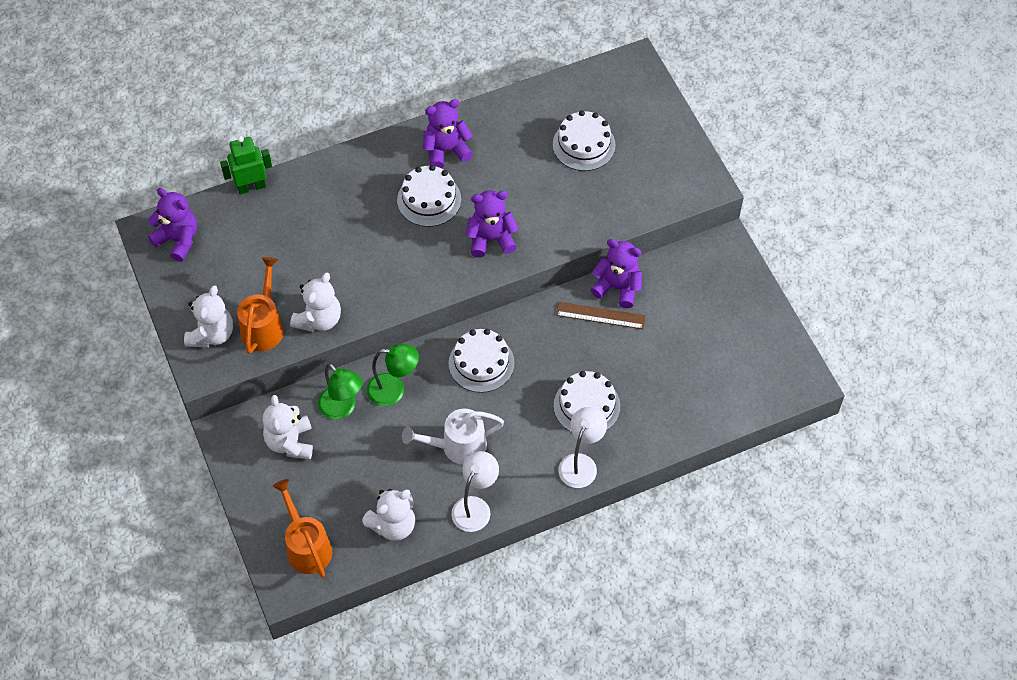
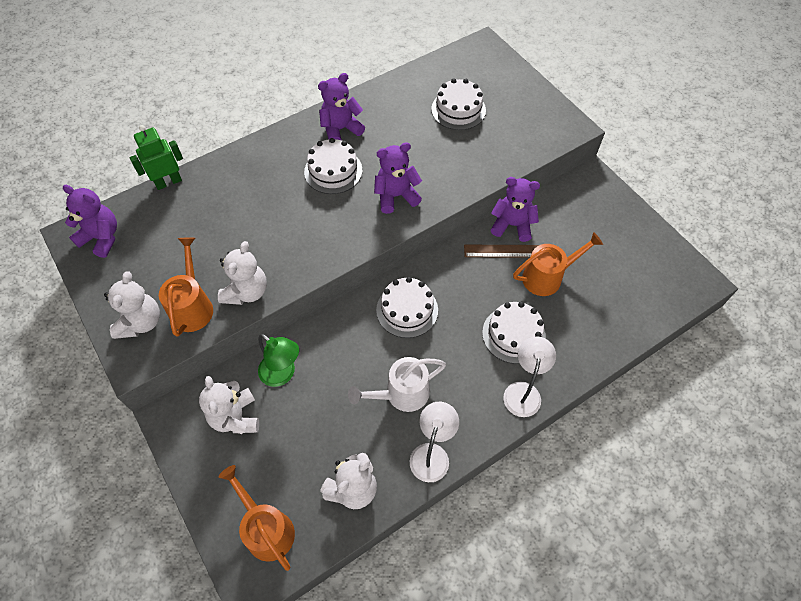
camera: 10 degrees left, 0 degrees up
green lamp [367,344,419,406] -> none
none -> orange watering can [513,232,603,296]

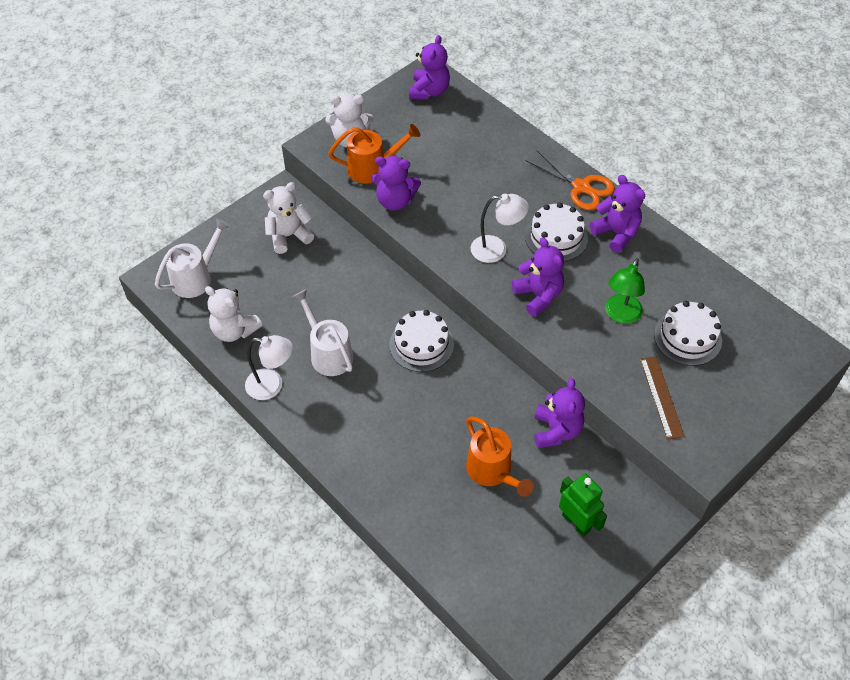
camera: 80 degrees right, 5 degrees down
green robot [130,125,183,190] -> green robot moved to [559,474,607,537]
white teddy bear [218,241,267,305] -> purple teddy bear [371,156,421,211]
orange watering can [219,465,295,571] -> white watering can [155,218,230,298]
green lamp [258,334,299,387] -> green lamp moved to [605,258,645,324]
brown ruler [464,245,539,258] -> brown ruler moved to [640,357,685,440]
white cake [482,302,546,364] -> none
white lamp [504,336,556,417] -> white lamp moved to [471,194,529,263]
none -> orange scissors [525,150,615,210]

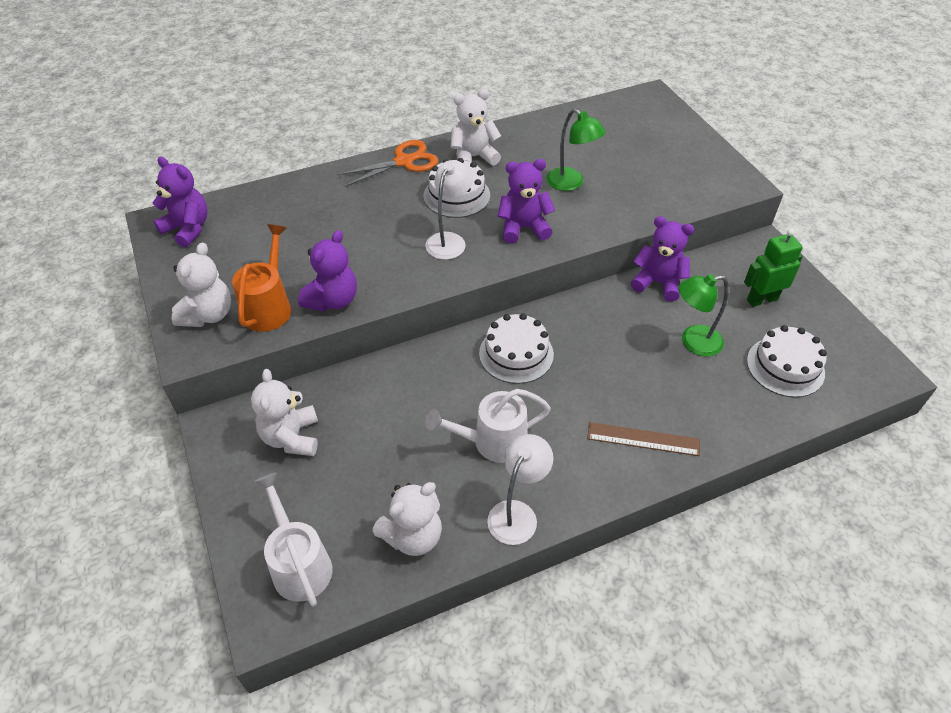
camera: 70 degrees left, 5 degrees down
orange watering can [466,416,533,497] -> green lamp [678,274,728,356]
purple teddy bear [590,175,645,253] -> white teddy bear [451,89,501,166]
brown ruler [640,357,685,440] -> brown ruler moved to [587,422,700,456]
white cake [654,301,722,366] -> white cake moved to [747,325,827,397]

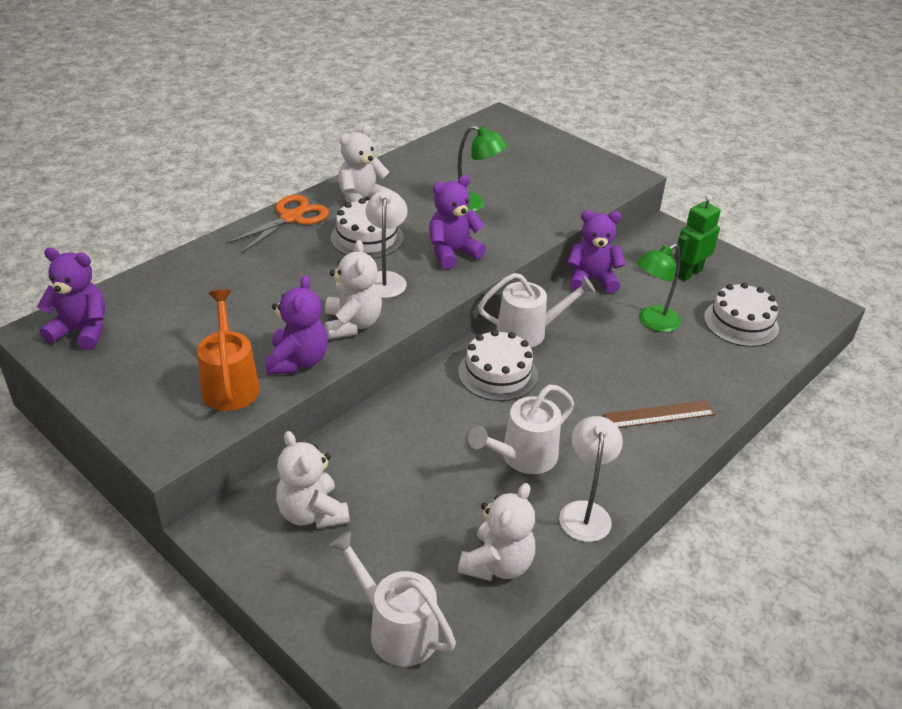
camera: 25 degrees left, 10 degrees down
white teddy bear [172,242,231,327] -> white teddy bear moved to [325,240,382,339]
none -> white watering can [478,273,595,348]

